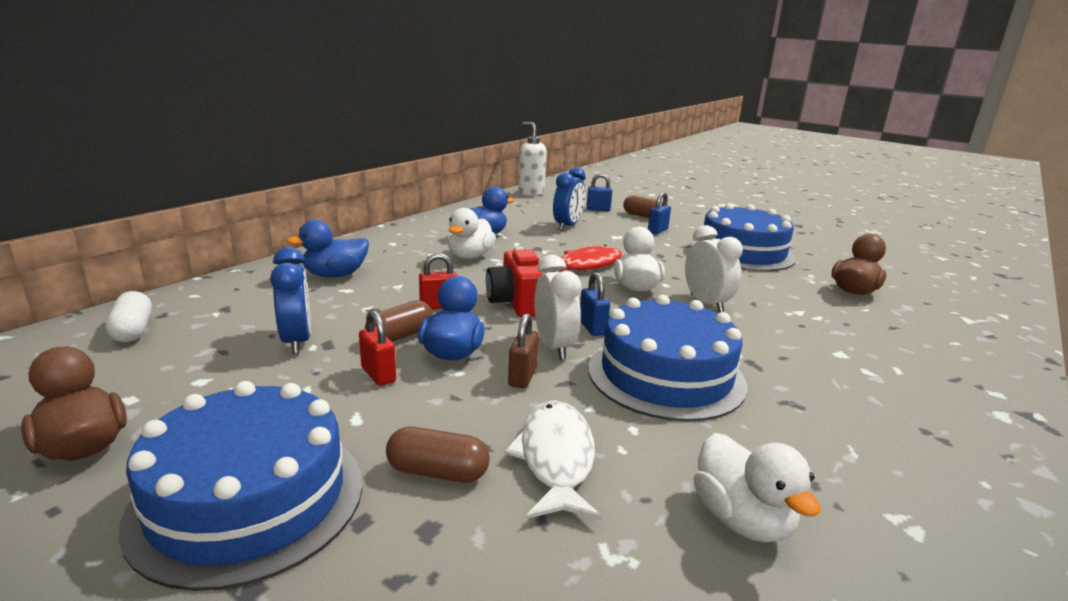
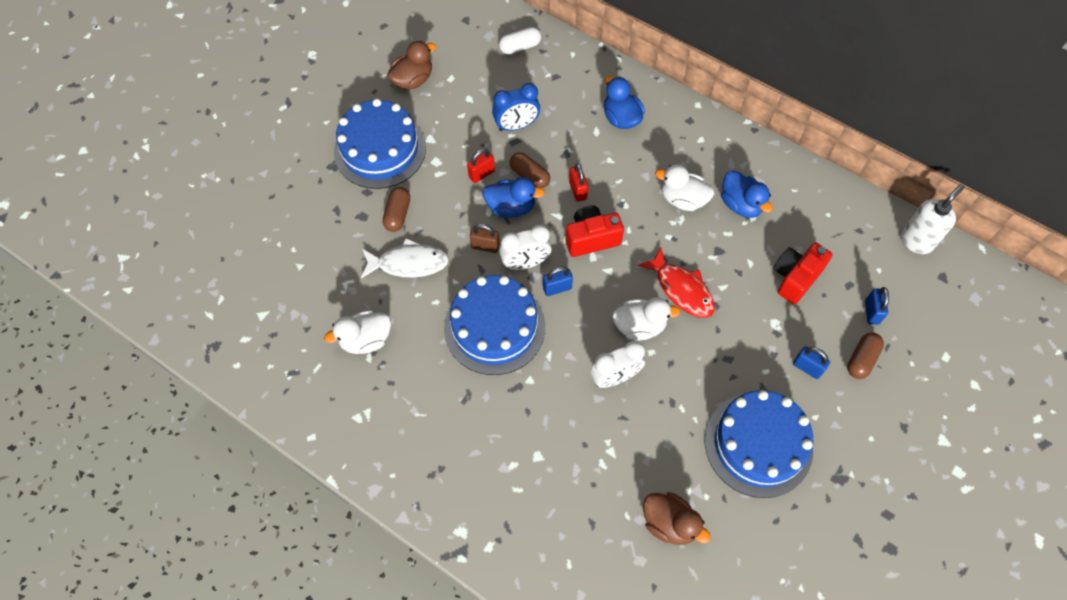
camera: 90 degrees right, 40 degrees up
blue clock [553,167,586,231] -> red camera [773,243,832,304]

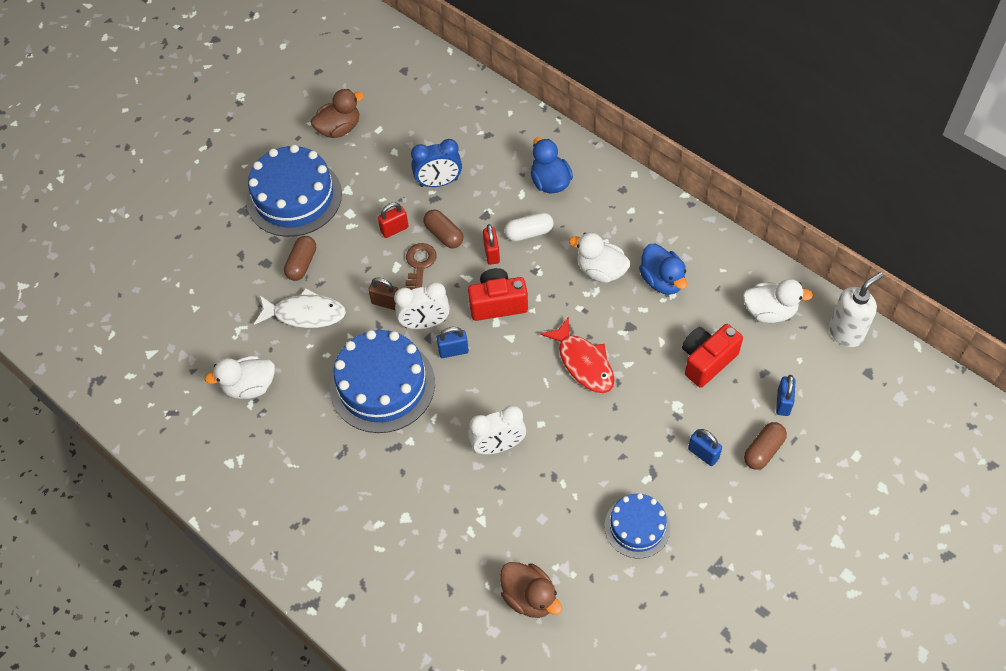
camera: 10 degrees right, 5 degrees down
blue duck [482,177,545,218] -> brown key [405,243,437,290]
white capsule [499,27,541,54] -> white capsule moved to [504,212,554,242]
white duck [612,297,681,340] -> white duck moved to [743,279,813,323]
blue cake [705,390,813,498] -> blue cake [604,493,670,558], size x0.58

